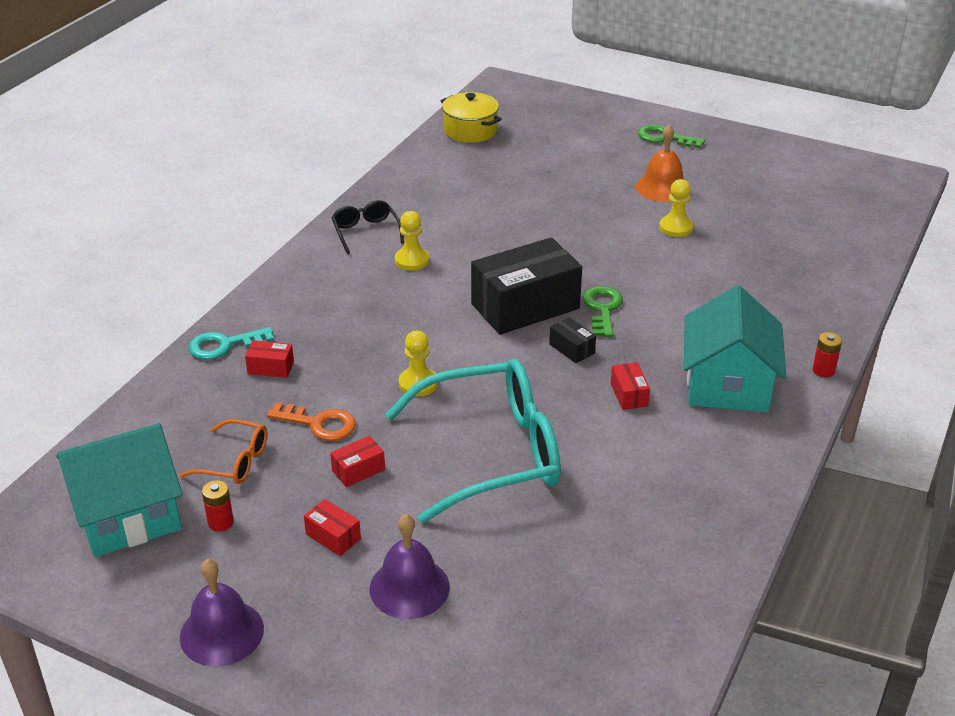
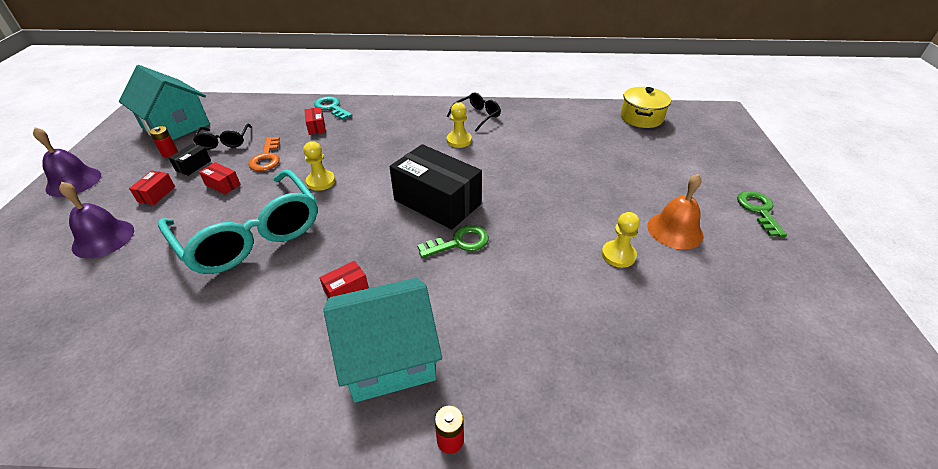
camera: 65 degrees right, 5 degrees up
orange glasses [179,419,267,484] -> black glasses [193,124,252,149]
black box [549,317,596,363] -> black box moved to [169,143,211,176]

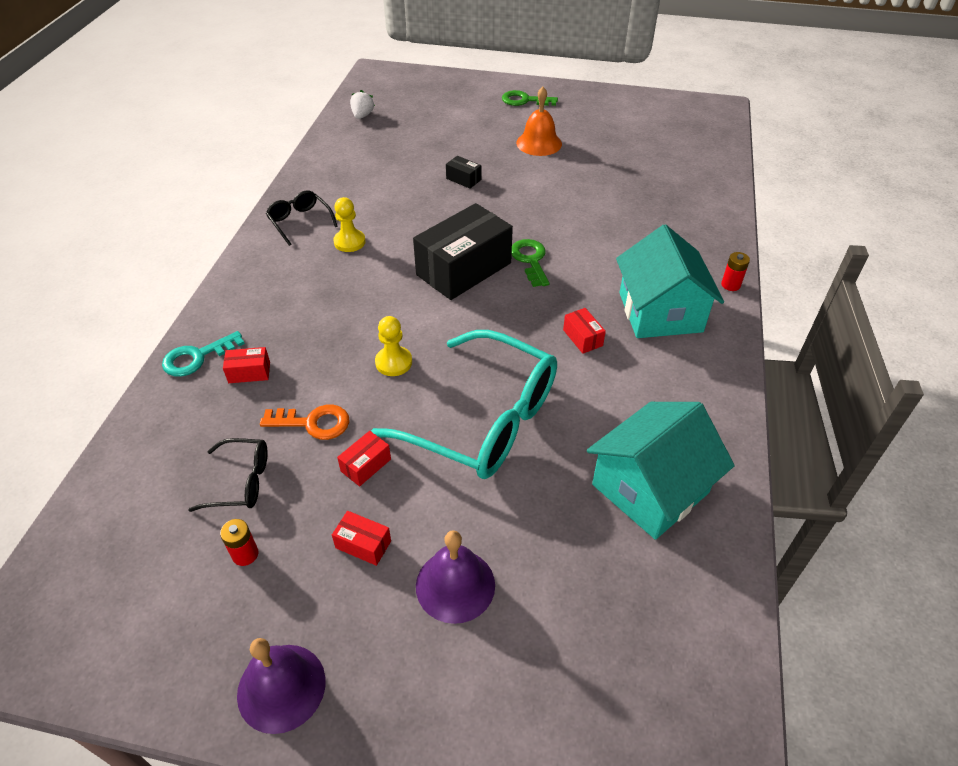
camera: 80 degrees left, 5 degrees up
turquoise house [119,65,210,140] -> turquoise house moved to [587,402,735,540]
turquoise glasses [158,170,318,274] -> turquoise glasses turned 60 degrees clockwise [371,330,557,479]
black box [169,143,211,176] -> black box moved to [446,156,481,188]
yellow pawn [602,212,640,268] -> none
yellow pot [621,87,671,128] -> white strawberry [350,90,375,119]

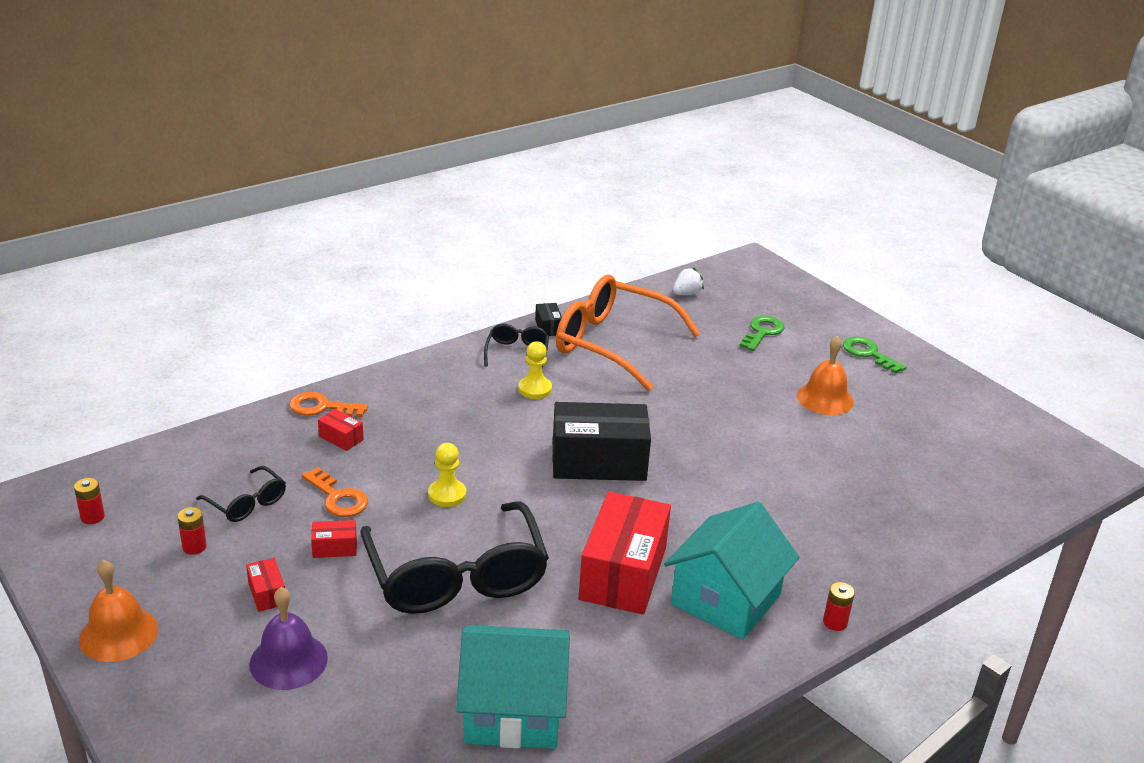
camera: 40 degrees right, 15 degrees down
turquoise key [162,331,245,377] -> orange key [289,392,368,417]
purple bell [237,638,326,734] -> orange bell [79,560,158,662]
turquoise glasses [371,330,557,479] -> black glasses [360,501,549,614]
black box [446,156,481,188] -> black box moved to [535,303,562,336]
green key [512,239,549,287] -> green key moved to [740,316,785,351]
red box [563,308,606,354] -> red box [579,492,671,614], size x2.40
none -> red battery [74,478,105,524]
none -> orange glasses [556,275,701,391]

